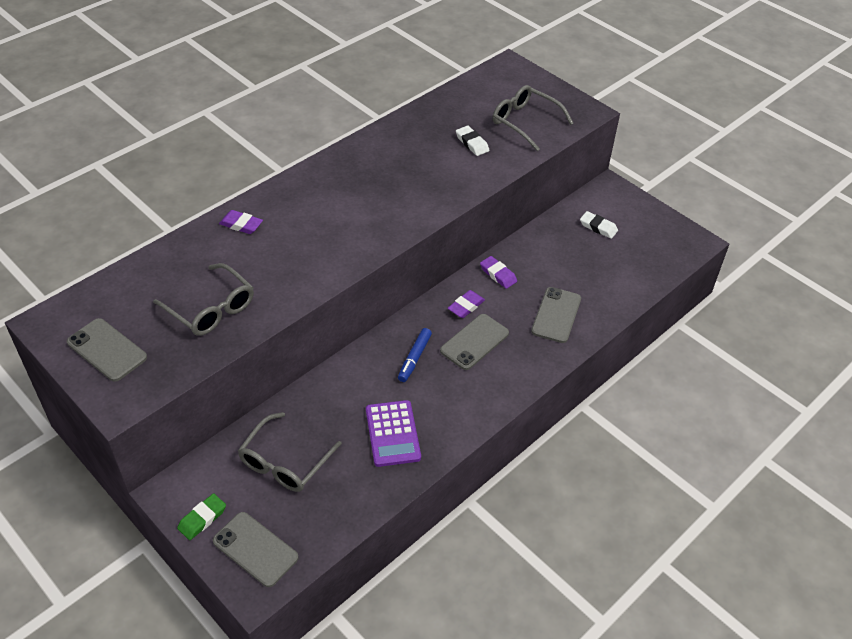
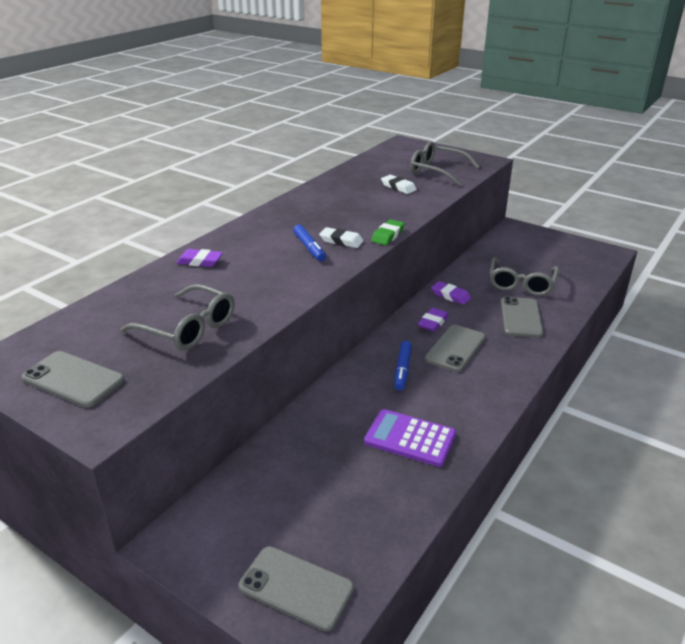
camera: 10 degrees left, 15 degrees down
green eraser [177,493,226,540] -> green eraser moved to [371,219,405,245]
grey glasses [238,412,342,492] -> grey glasses moved to [489,257,559,296]
purple calculator [366,400,421,467] -> purple calculator turned 135 degrees clockwise [364,409,456,467]
white eraser [580,211,618,239] -> white eraser moved to [319,227,364,248]
none -> blue marker [293,224,326,261]

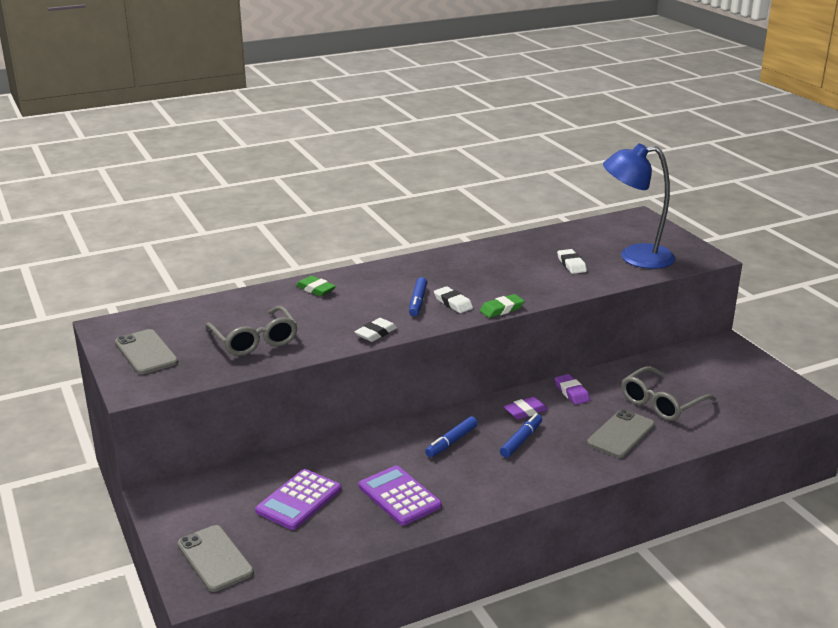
camera: 30 degrees right, 5 degrees down
purple eraser [176,249,223,267] -> green eraser [296,276,336,296]
grey glasses [410,141,480,186] -> blue lamp [603,143,675,269]
grey phone [425,325,485,372] -> blue marker [500,413,542,458]
none -> purple calculator [255,469,341,530]
none -> white eraser [354,318,397,342]

